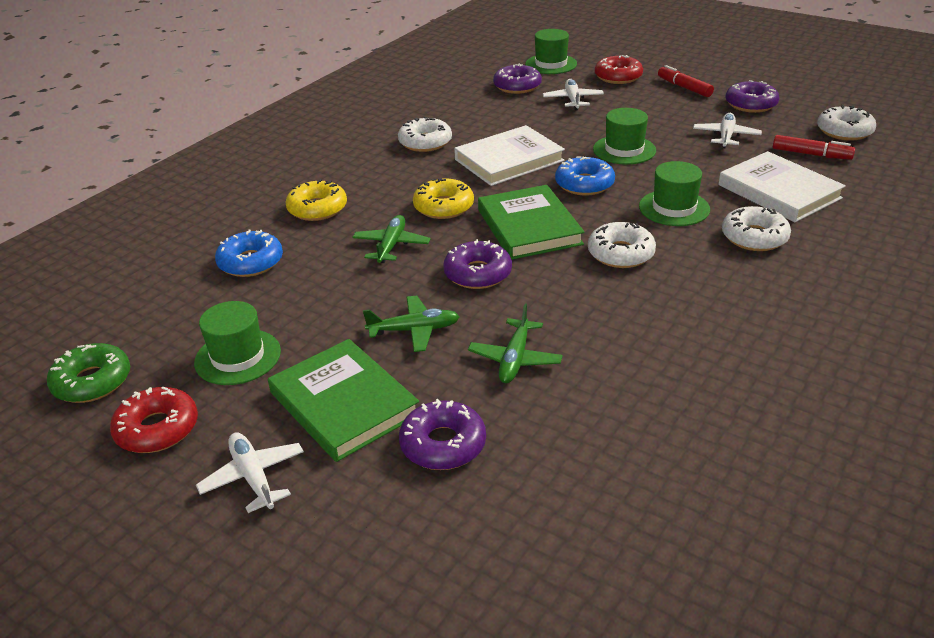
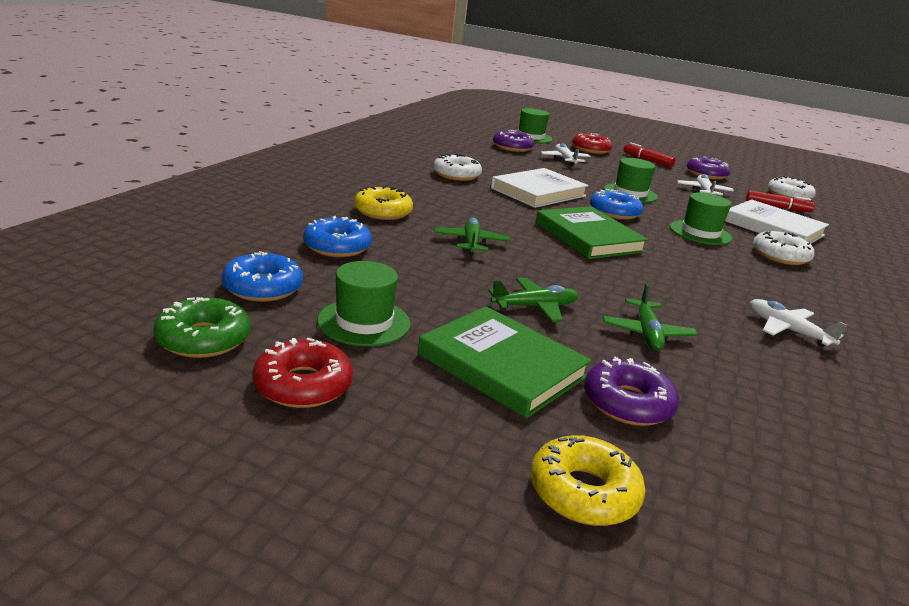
camera: 15 degrees left, 10 degrees down
white plane [196,432,304,513] -> white plane moved to [750,299,847,347]
yellow donut [413,179,474,219] -> yellow donut moved to [530,435,646,526]
purple donut [443,239,512,289] -> none
white donut [588,222,656,268] -> none
none -> blue donut [221,251,303,302]

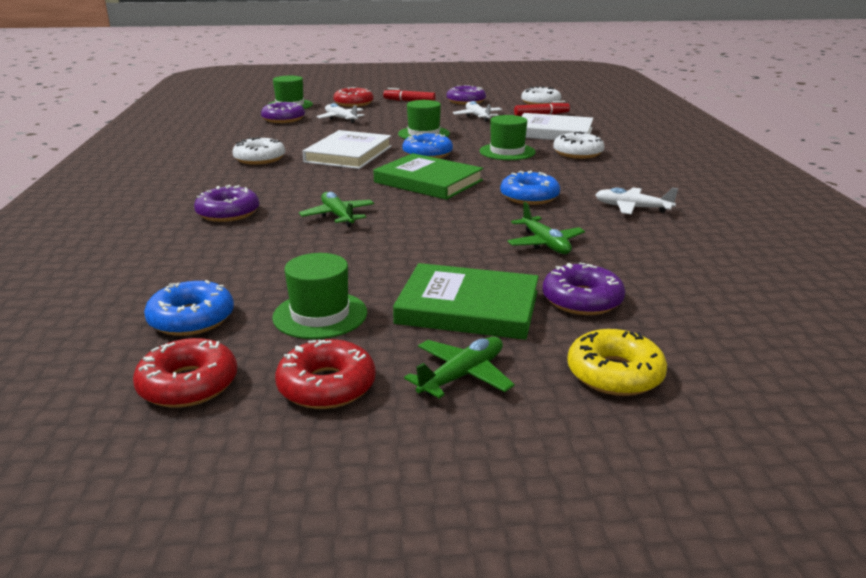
camera: 25 degrees left, 0 degrees up
green donut [154,297,251,358] -> red donut [133,338,237,408]
blue donut [303,216,372,257] -> blue donut moved to [500,171,560,205]
yellow donut [354,186,413,220] -> purple donut [194,185,259,222]
green plane [489,278,579,322] -> green plane moved to [404,337,515,398]

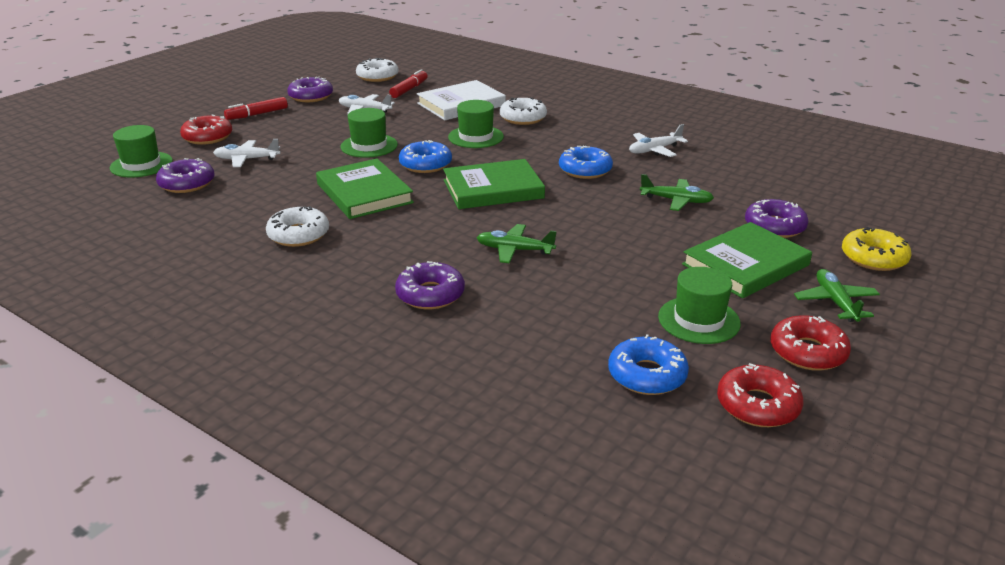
camera: 50 degrees left, 5 degrees up
white book [303,130,392,169] -> green book [316,158,414,219]

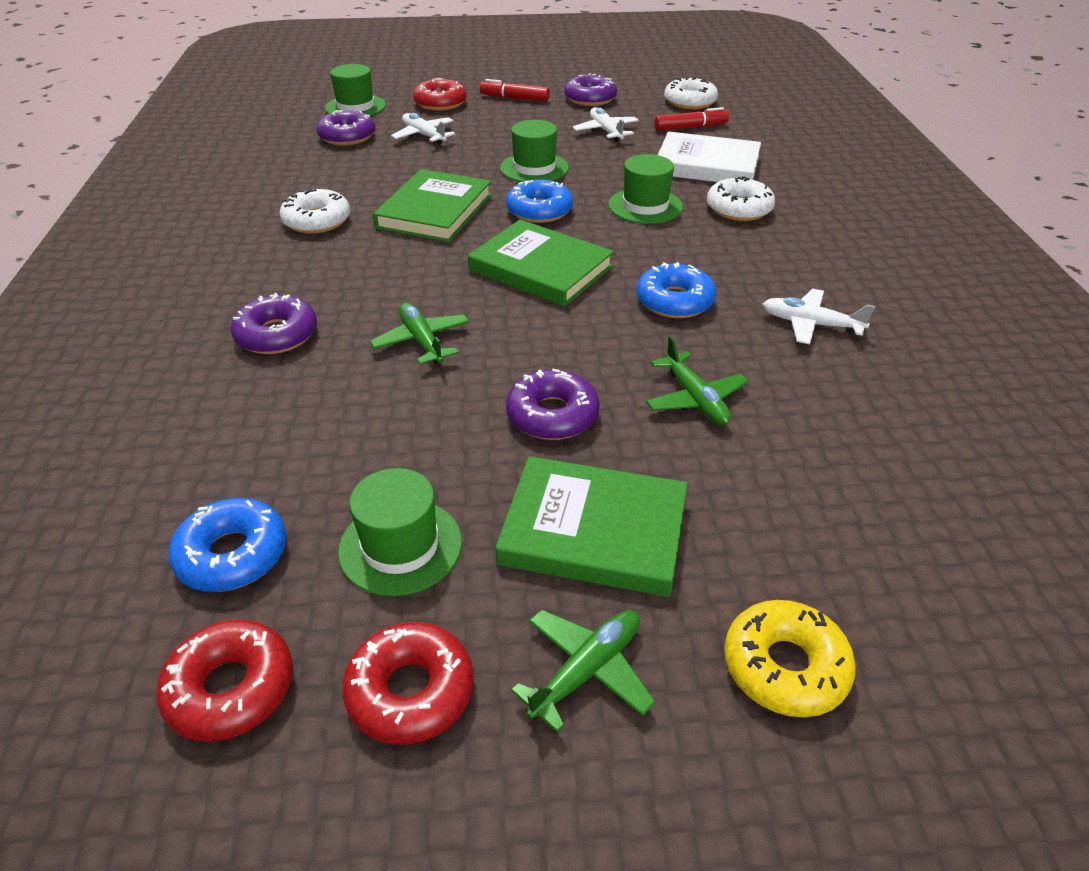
camera: 50 degrees right, 10 degrees up
purple donut [745,199,808,238] -> purple donut moved to [506,369,600,440]

